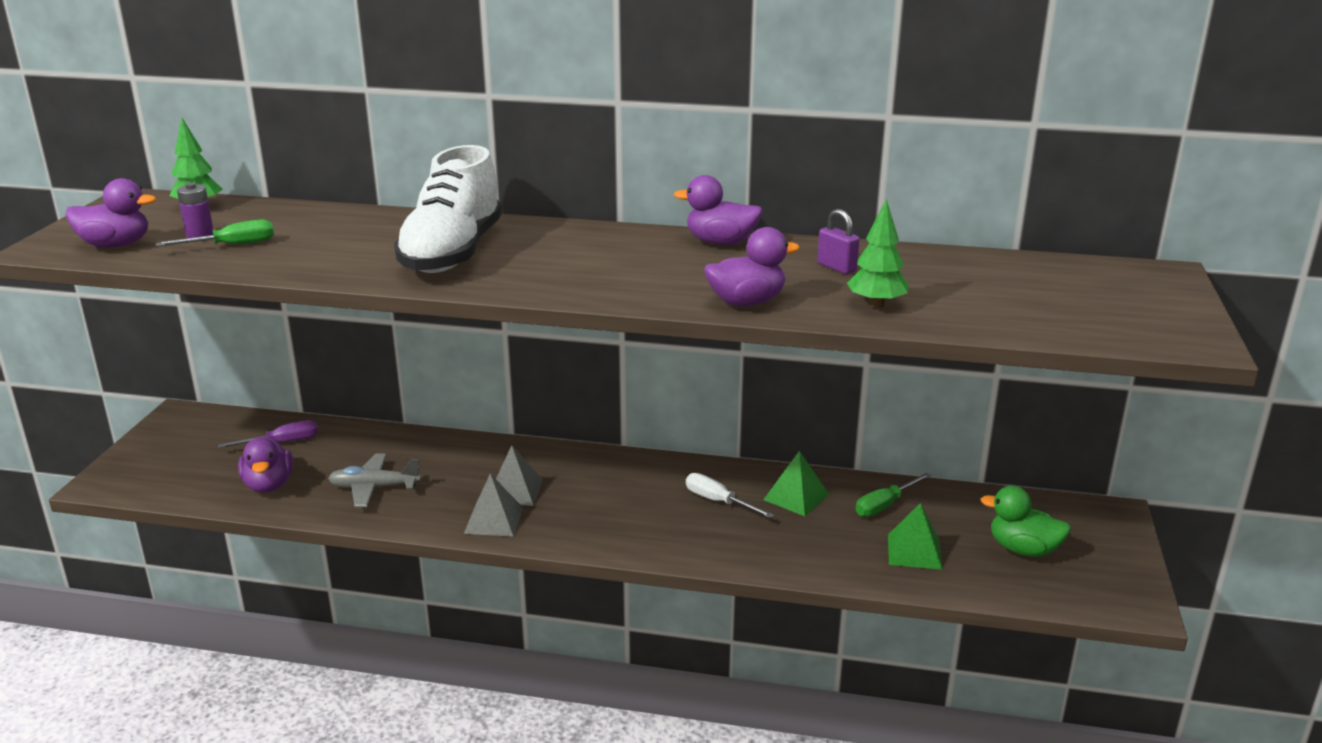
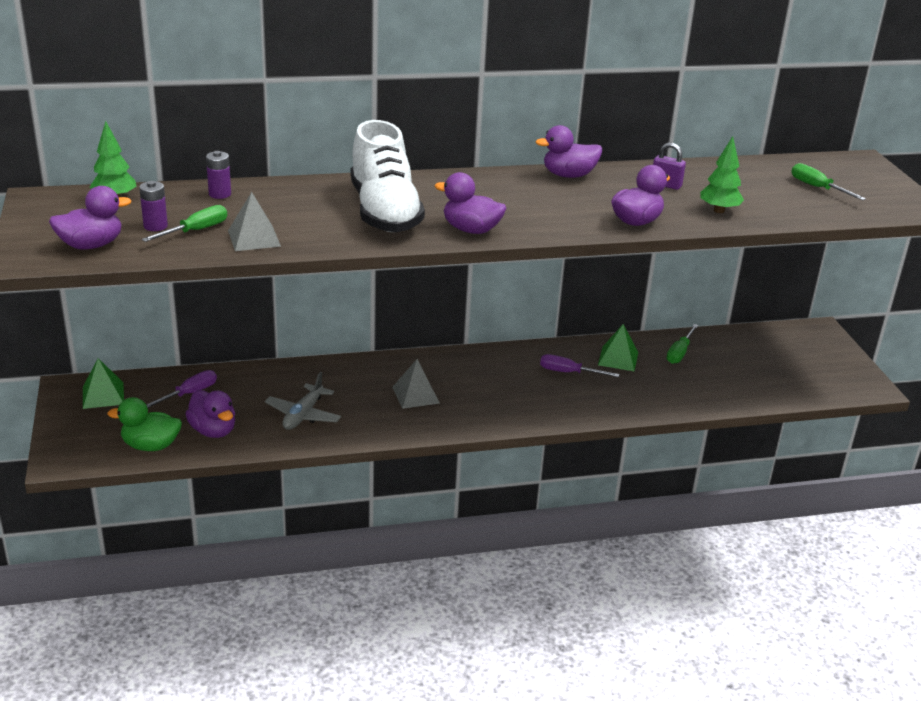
camera: 25 degrees left, 5 degrees up
grey plane [328,453,421,507] -> grey plane turned 45 degrees counterclockwise [265,372,341,430]
grey pyramid [464,473,523,536] -> grey pyramid moved to [228,192,281,251]
white screwdriver [686,473,774,518] -> purple screwdriver [540,354,619,377]
green pyramid [888,503,942,570] -> green pyramid moved to [83,358,124,409]
green duck [981,486,1071,557] -> green duck moved to [107,397,182,451]
none -> purple battery [206,151,231,199]
none -> purple duck [434,172,506,234]
none -> green screwdriver [791,163,866,200]

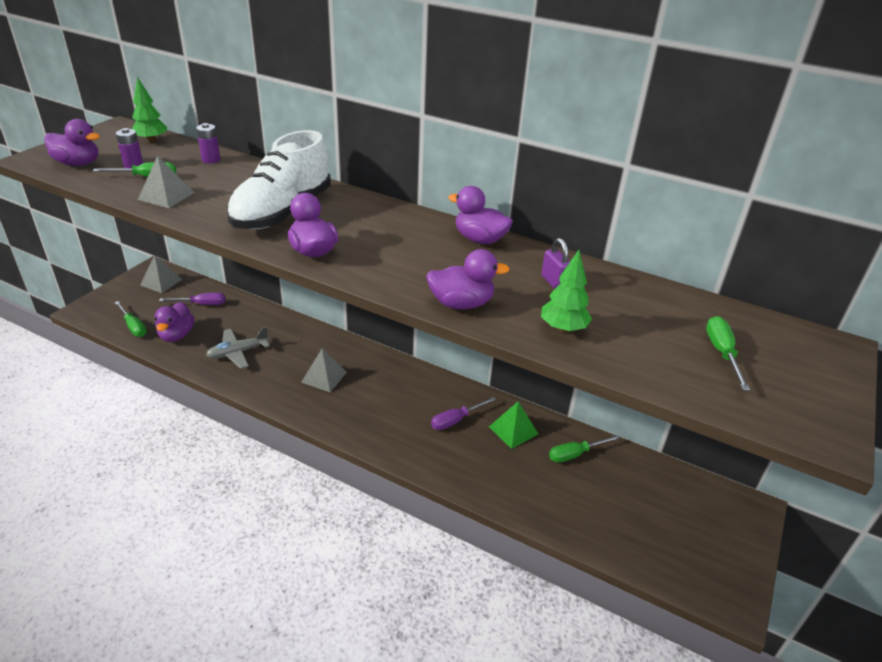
camera: 40 degrees right, 5 degrees up
green pyramid [83,358,124,409] -> grey pyramid [140,255,182,293]
green duck [107,397,182,451] -> green screwdriver [114,301,147,337]
purple screwdriver [540,354,619,377] -> purple screwdriver turned 90 degrees counterclockwise [431,397,496,430]

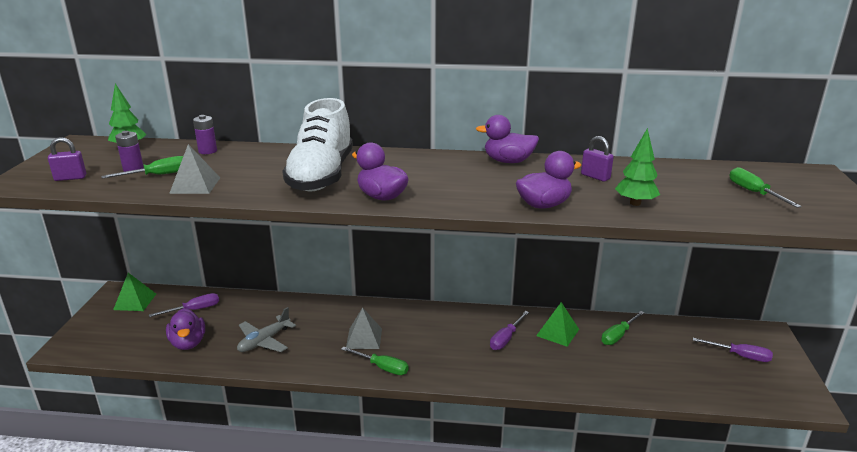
camera: 20 degrees left, 10 degrees down
purple duck [44,119,100,166] -> purple padlock [48,137,86,181]
green screwdriver [114,301,147,337] -> green screwdriver moved to [341,347,409,375]
grey pyramid [140,255,182,293] -> green pyramid [113,273,156,311]
none -> purple screwdriver [693,338,773,362]

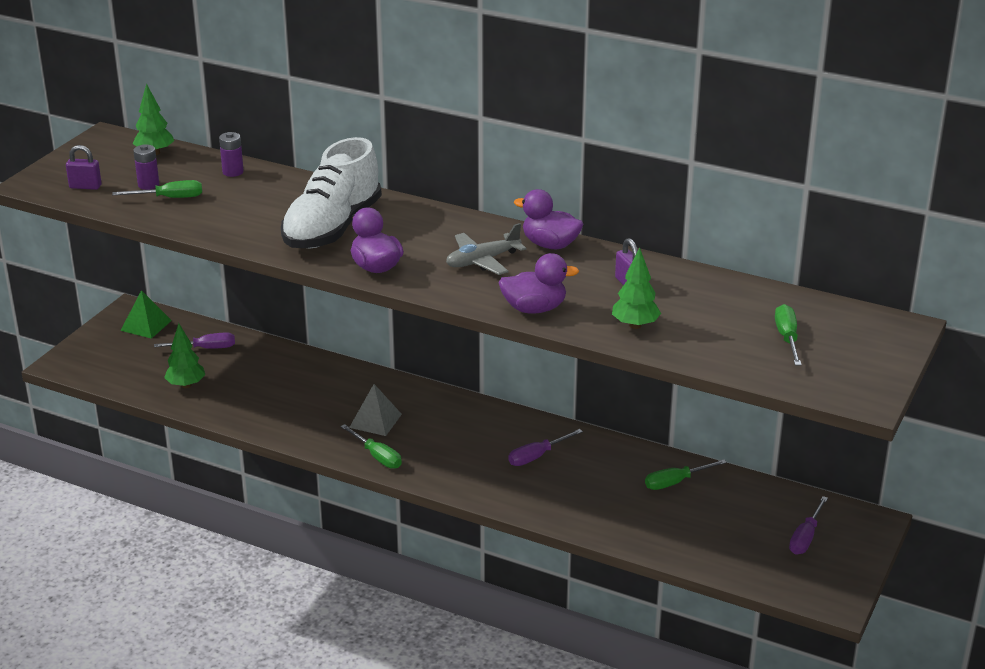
camera: 20 degrees right, 5 degrees up
purple duck [166,308,205,350] -> green tree [164,323,205,388]
grey pyramid [169,144,220,194] -> none
grey plane [237,307,296,352] -> grey plane moved to [446,223,526,275]
green pyramid [536,302,579,347] -> none
purple screwdriver [693,338,773,362] -> purple screwdriver turned 75 degrees clockwise [789,496,828,554]

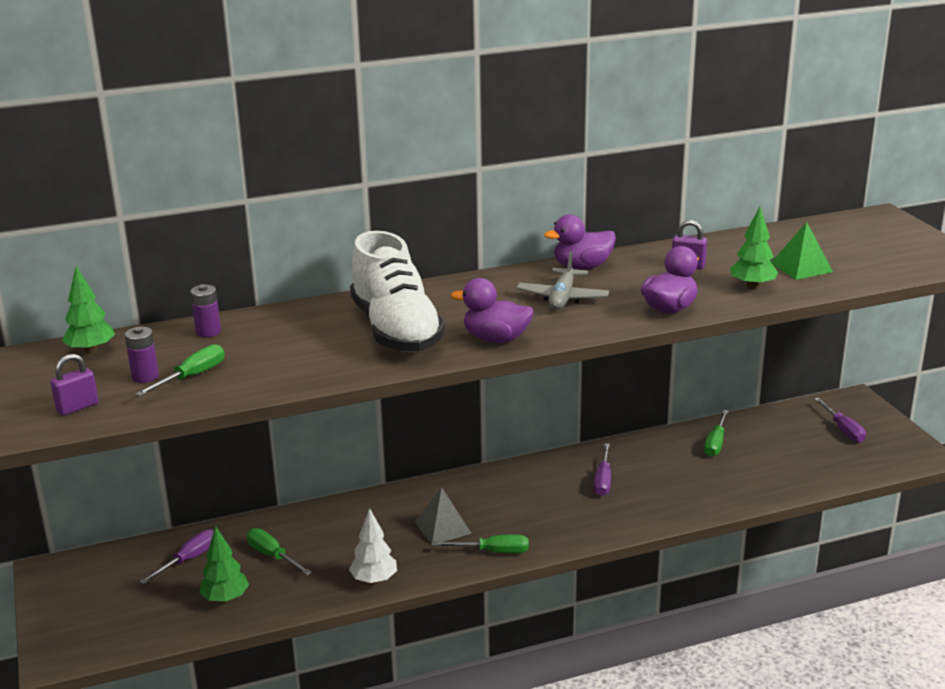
camera: 45 degrees left, 5 degrees down
green pyramid [120,290,172,339] -> green pyramid moved to [771,222,833,280]
green screwdriver [775,304,802,365] -> green screwdriver moved to [247,528,312,575]
none -> white tree [349,508,397,584]

